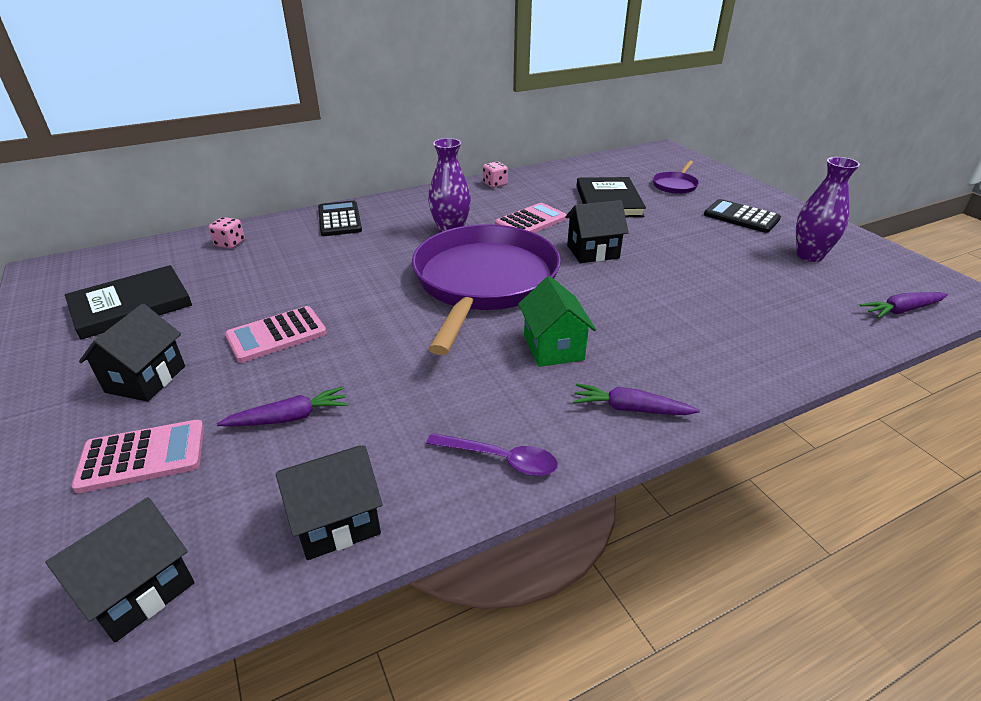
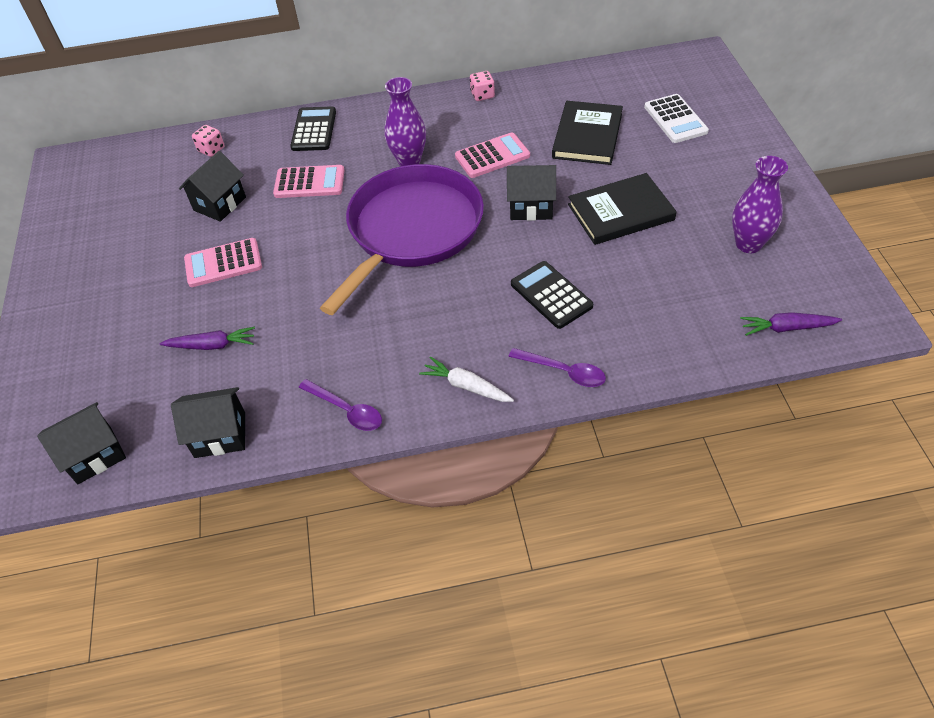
camera: 20 degrees right, 15 degrees up
black book [65,265,192,339] -> black book moved to [568,173,677,245]
pink calculator [71,420,204,493] -> pink calculator moved to [273,165,345,198]
black house [79,304,185,402] -> black house moved to [179,151,246,222]
green house [518,276,596,367] -> none
purple carrot [573,383,700,415] -> white carrot [419,356,514,402]
purple pan [653,161,699,194] -> white calculator [644,94,709,143]
black calculator [704,199,781,233] -> black calculator moved to [511,261,593,329]
none -> purple spoon [508,348,606,387]

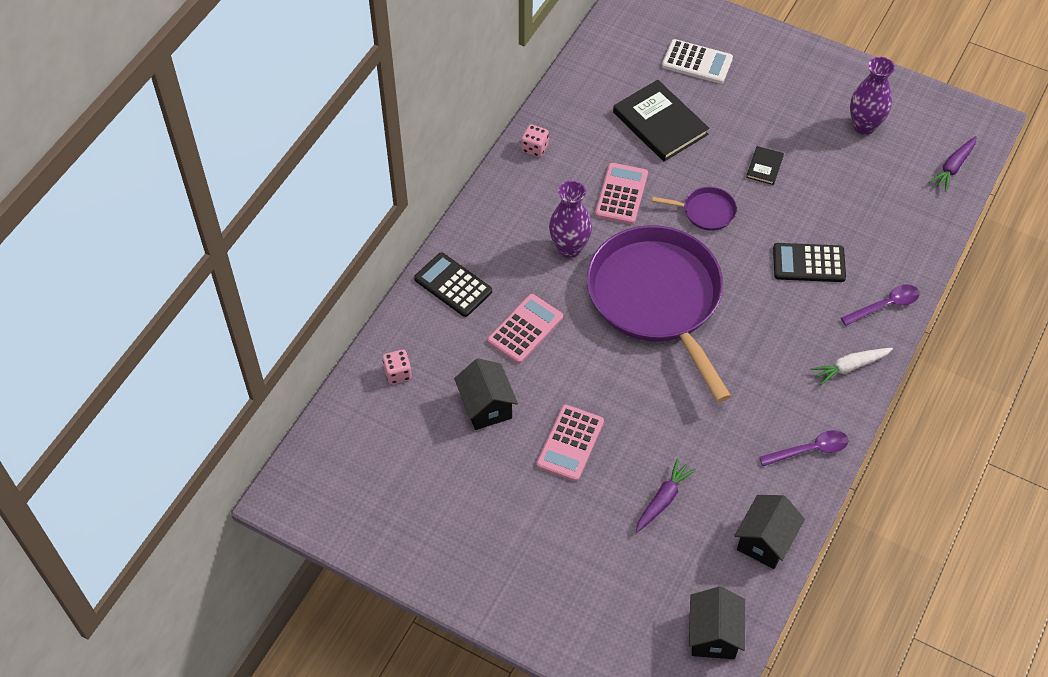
camera: 55 degrees left, 5 degrees up
black house [507,165,556,221] -> purple pan [652,187,737,231]
black book [568,173,677,245] -> black book [746,146,784,185], size x0.48

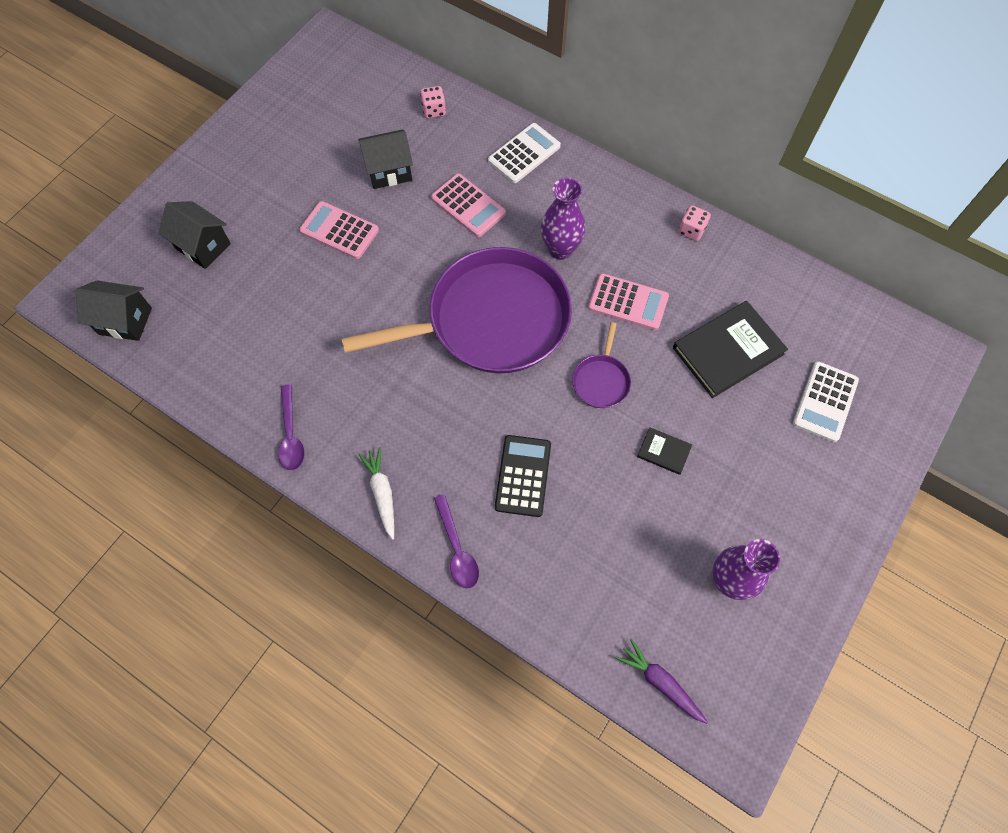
camera: 95 degrees right, 10 degrees up
black calculator [414,253,492,317] -> white calculator [488,123,561,183]
purple carrot [636,459,696,533] -> none
black house [734,495,805,569] -> black house moved to [158,201,231,269]

